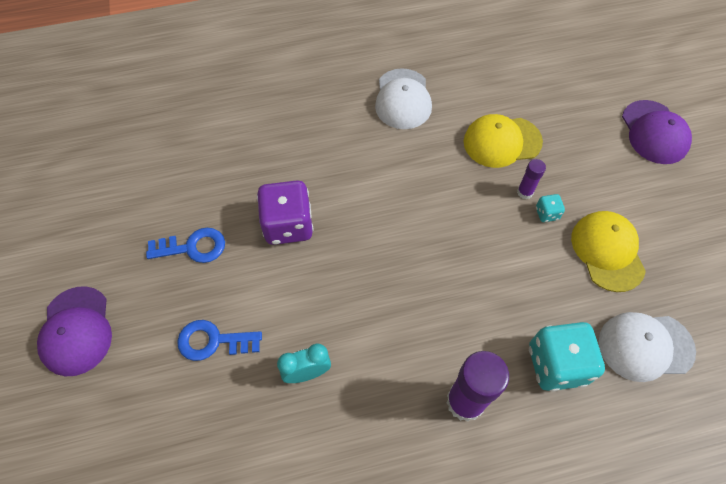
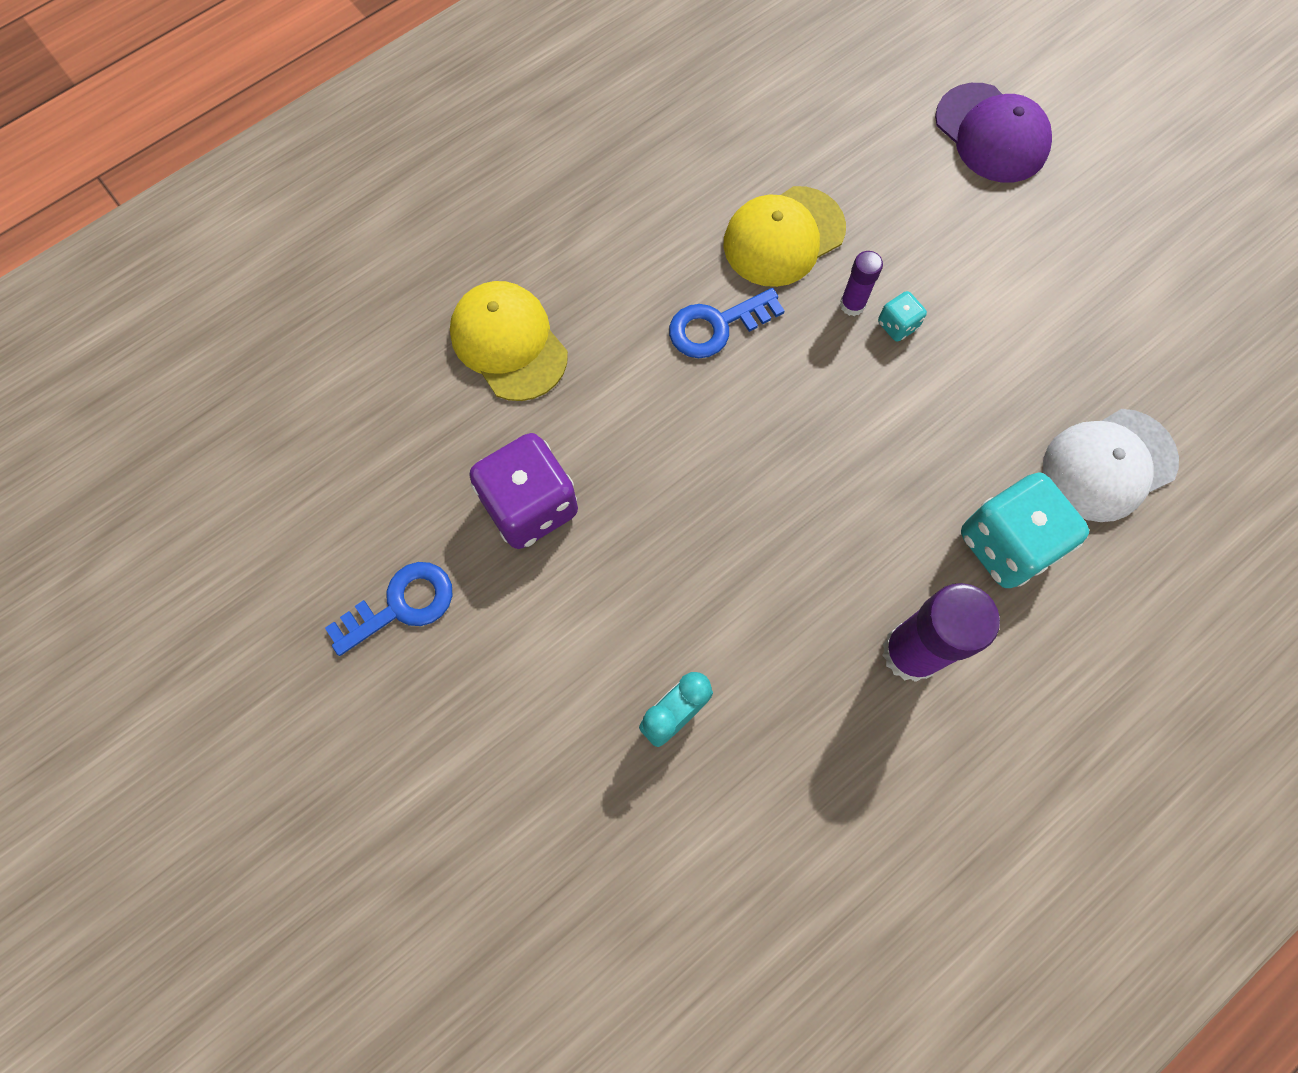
camera: 25 degrees left, 10 degrees up
purple cap [37,286,112,376] -> none
blue key [177,320,262,361] -> blue key moved to [669,288,785,358]
white cap [375,68,432,129] -> none
yellow cap [571,211,646,292] -> yellow cap moved to [450,281,568,401]

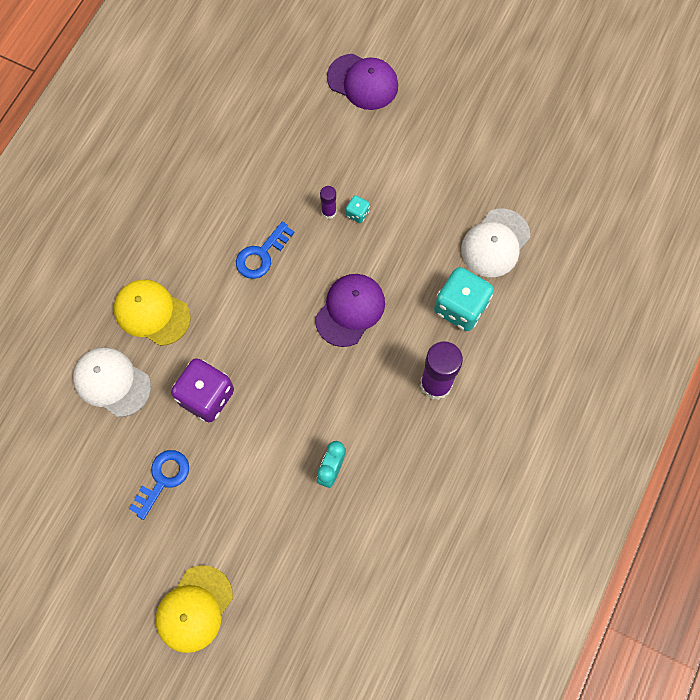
camera: 25 degrees left, 0 degrees up
yellow cap [723,186,846,287] -> yellow cap moved to [156,565,233,653]
none -> white cap [73,347,151,417]
none -> purple cap [315,274,385,347]

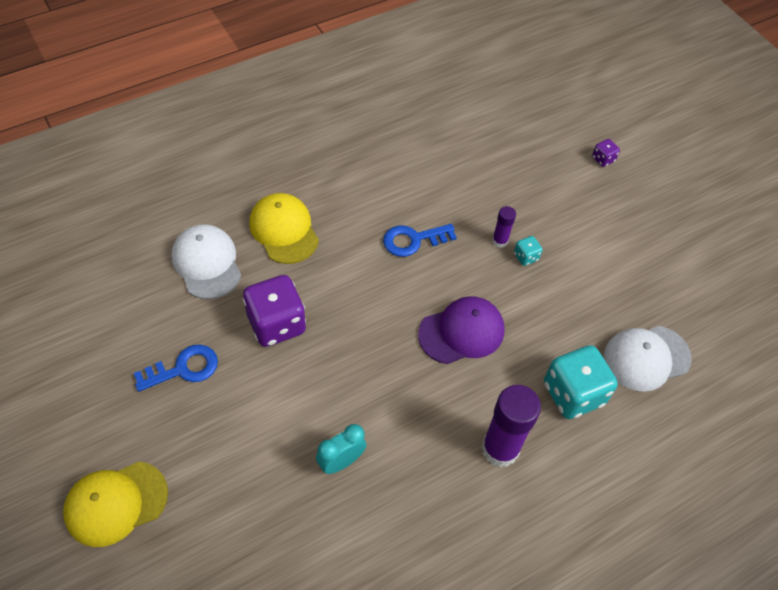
camera: 30 degrees right, 15 degrees down
purple cap [327,54,398,110] -> purple dice [592,139,620,167]

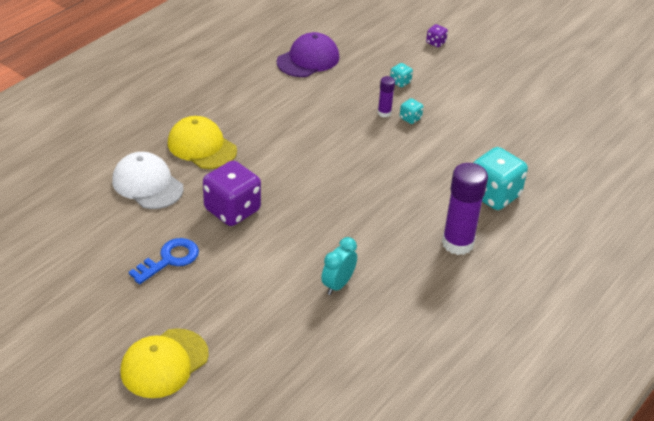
camera: 20 degrees left, 15 degrees down
blue key [383,224,457,257] -> none
purple cap [418,296,505,364] -> purple cap moved to [277,32,339,77]
white cap [604,326,692,392] -> none
none -> turquoise dice [390,63,413,87]

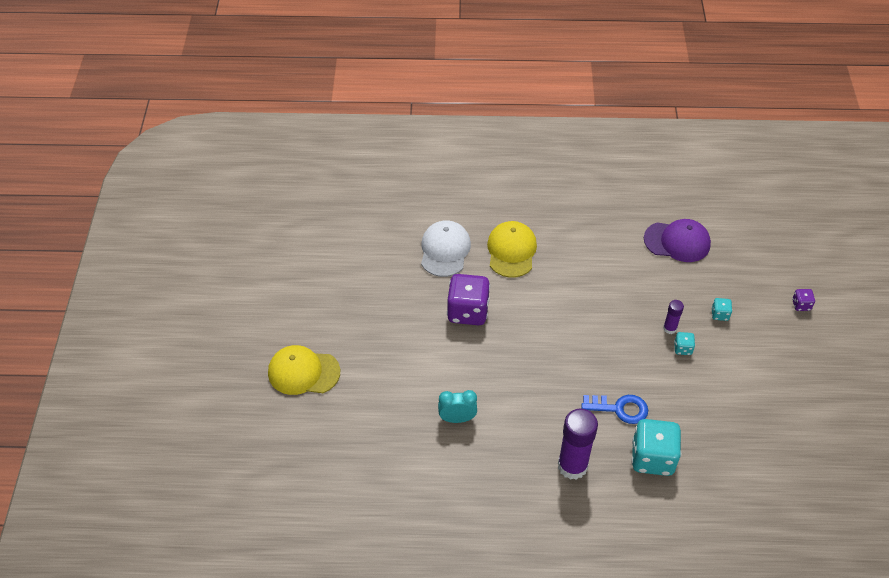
camera: 55 degrees right, 10 degrees up
blue key [129,238,199,284] -> blue key moved to [581,395,648,424]

